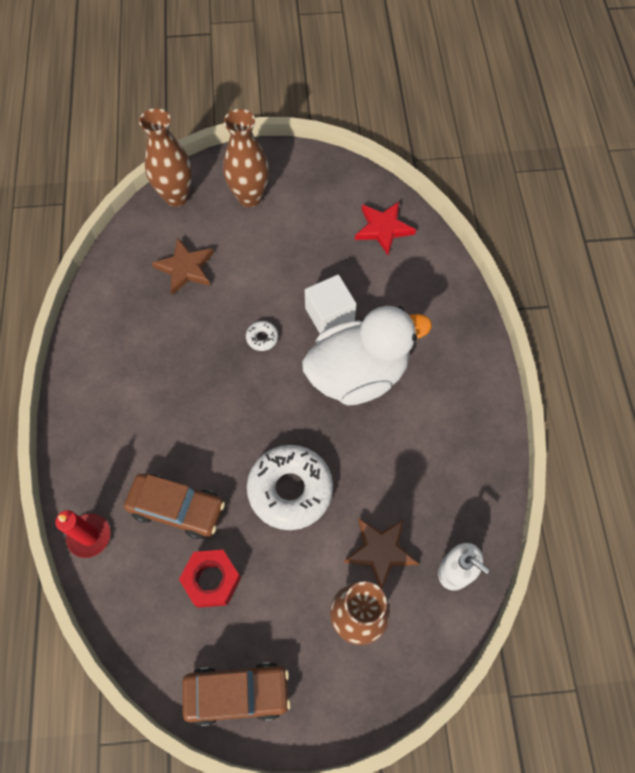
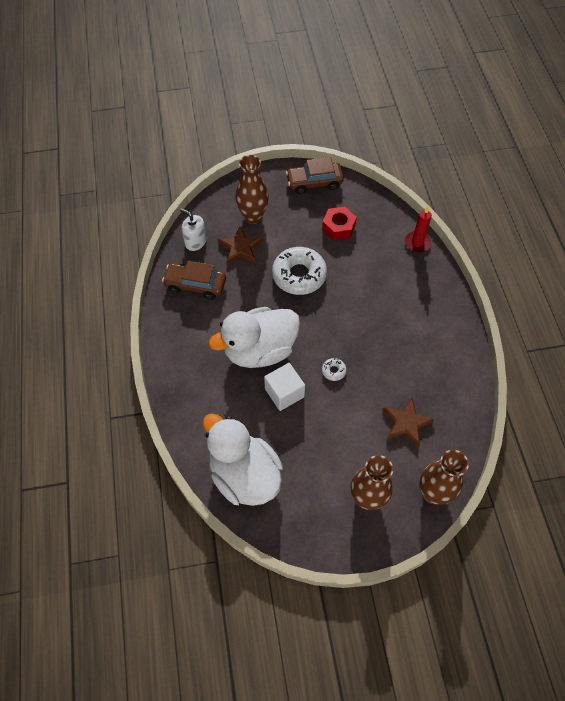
camera: 175 degrees right, 5 degrees down
brown car [124,474,225,539] -> brown car moved to [162,261,226,300]
red star [355,202,416,255] -> white duck [203,413,283,506]

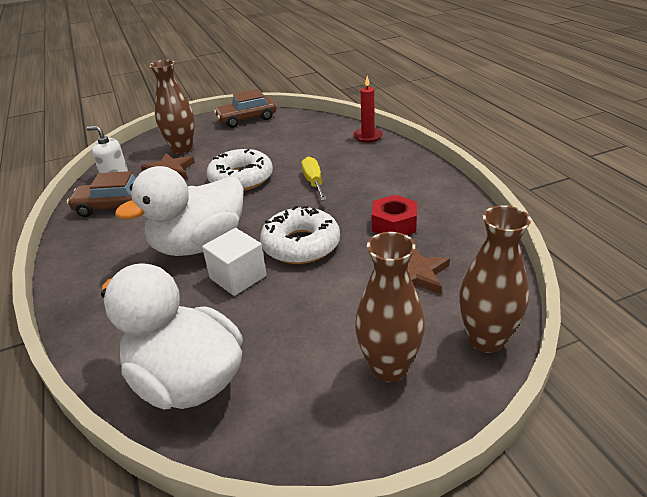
camera: 10 degrees left, 25 degrees down
red nut [322,207,357,241] -> red nut moved to [372,195,417,235]
white donut [322,358,347,381] -> white donut [260,206,340,264], size x2.39
none -> yellow screwdriver [301,157,327,201]

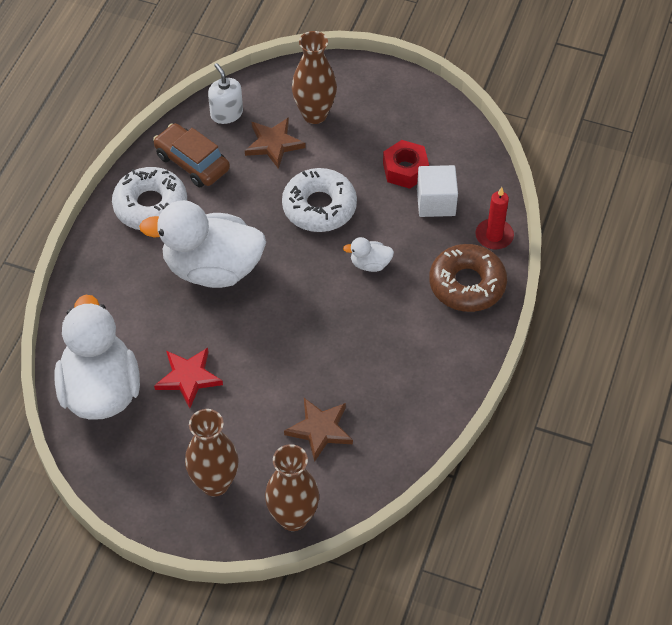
camera: 40 degrees right, 20 degrees up
white cube [202,228,266,296] -> white cube moved to [417,165,458,217]
brown car [214,89,276,128] -> none
white donut [260,206,340,264] -> white donut moved to [112,167,187,230]
yellow screwdriver [301,157,327,201] -> white duck [343,237,394,272]
red nut [372,195,417,235] -> red nut moved to [383,140,429,189]
none -> red star [154,348,223,408]
none -> brown donut [429,244,507,312]

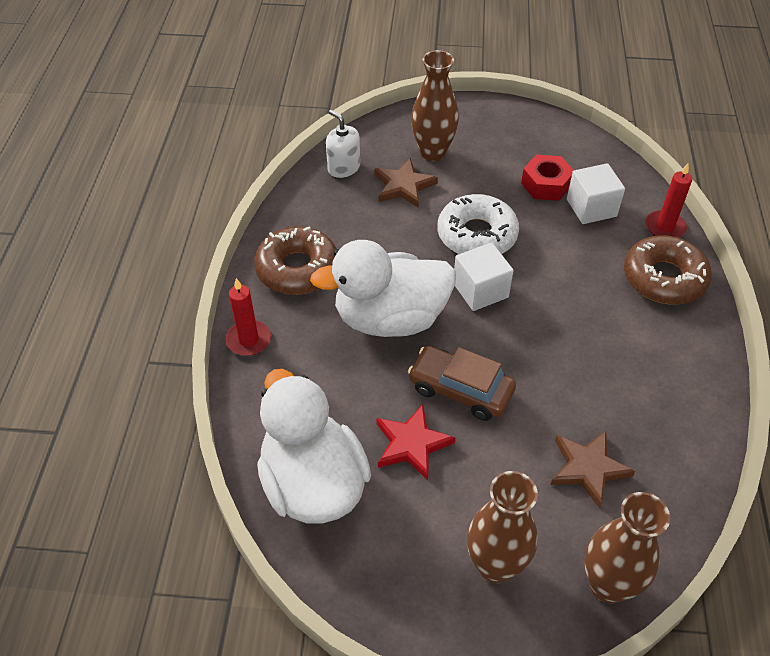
camera: 15 degrees left, 5 degrees down
white donut [112,167,187,230] -> brown donut [254,226,337,295]
brown car [153,123,230,187] -> brown car moved to [408,346,516,421]
white duck [343,237,394,272] -> none
none -> red candle [226,278,271,356]
none -> white cube [454,242,514,311]

